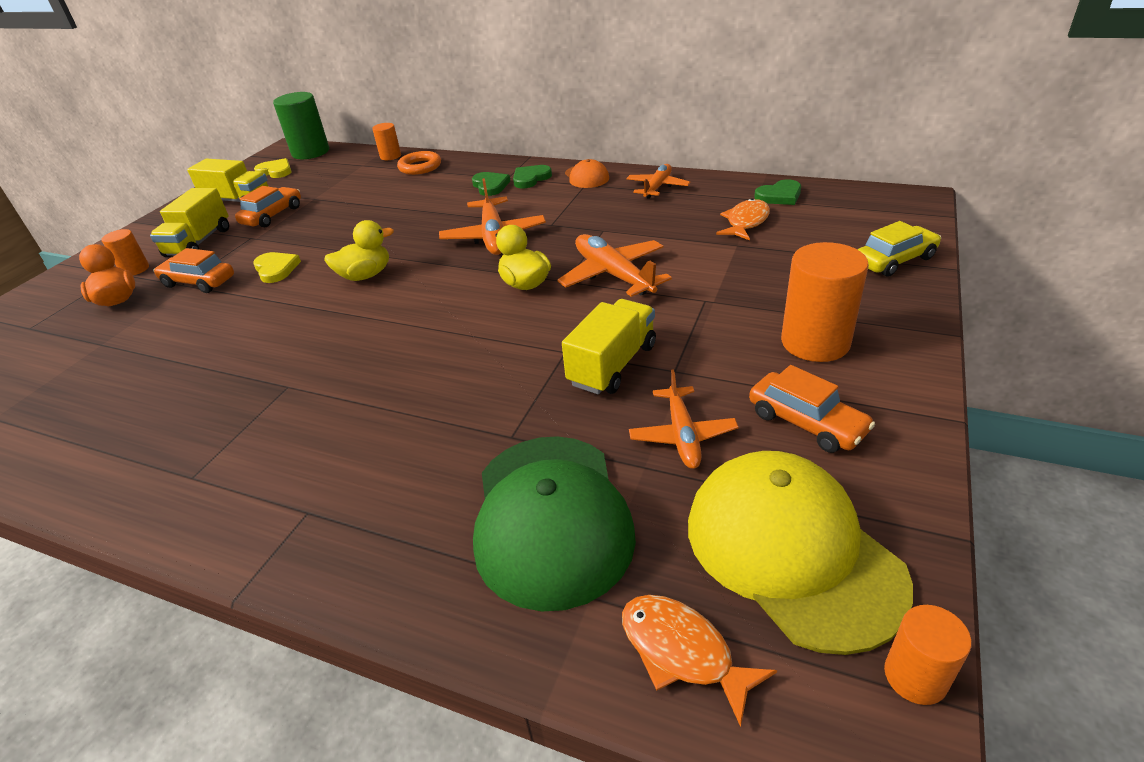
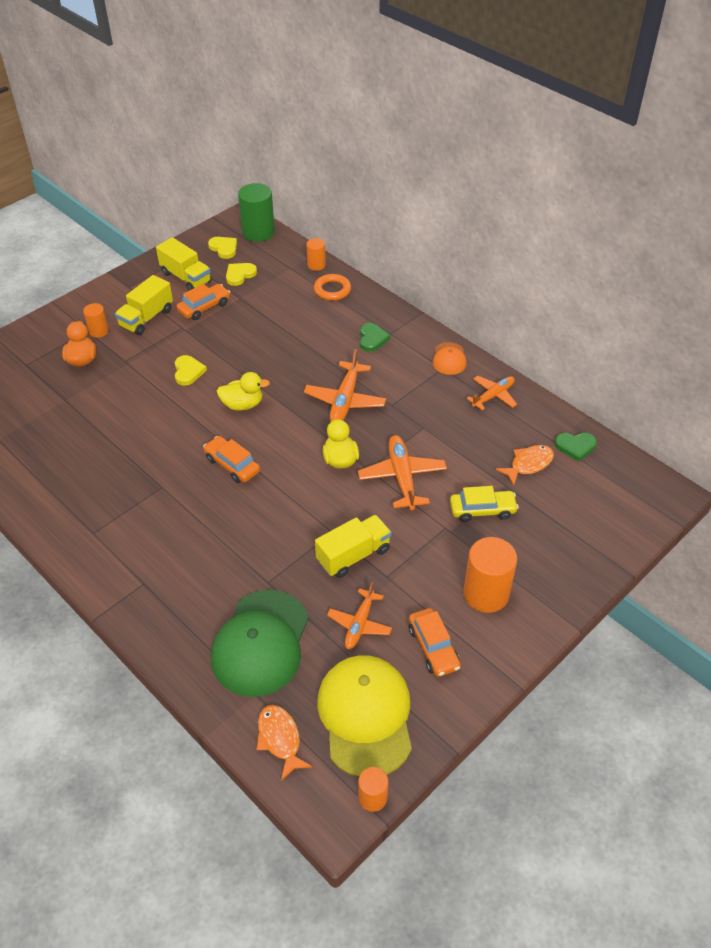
camera: 20 degrees right, 10 degrees up
orange car [154,248,234,293] -> orange car moved to [203,436,260,483]
green heart [513,165,552,188] -> none
yellow car [858,221,941,277] -> yellow car moved to [450,486,519,522]
none -> yellow heart [226,263,257,286]

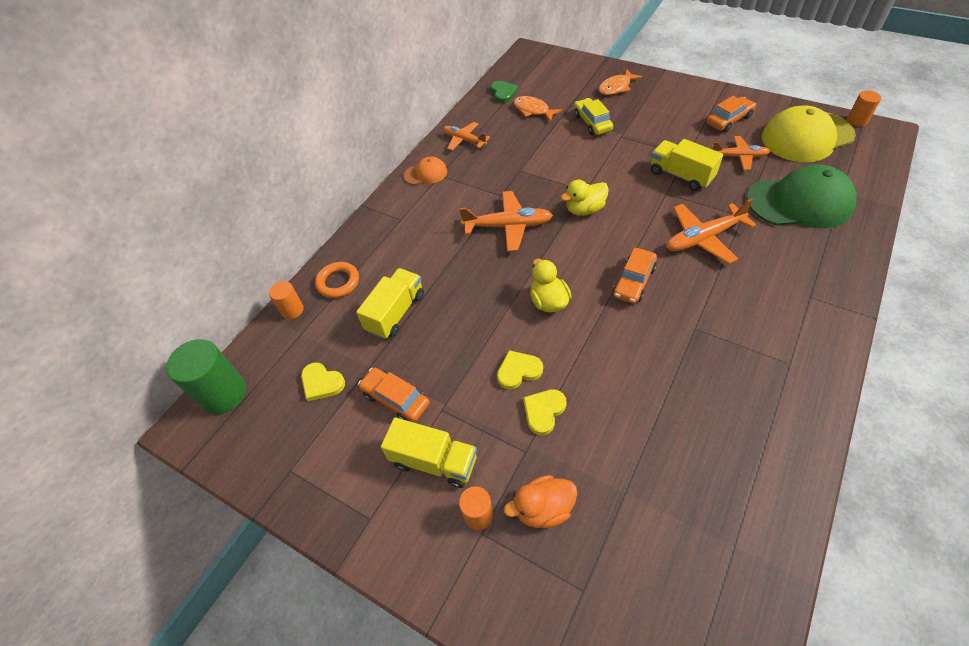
camera: 100 degrees left, 5 degrees up
yellow truck [156,237,212,290] -> yellow truck moved to [356,268,424,339]
yellow heart [208,237,237,259] -> yellow heart moved to [523,389,567,435]
orange fish [256,705,313,781] -> orange fish moved to [599,69,642,95]
orange plane [358,435,447,510] -> orange plane moved to [666,199,756,264]
green heart [360,323,390,352] -> none
orange cylinder [463,537,517,613] -> none

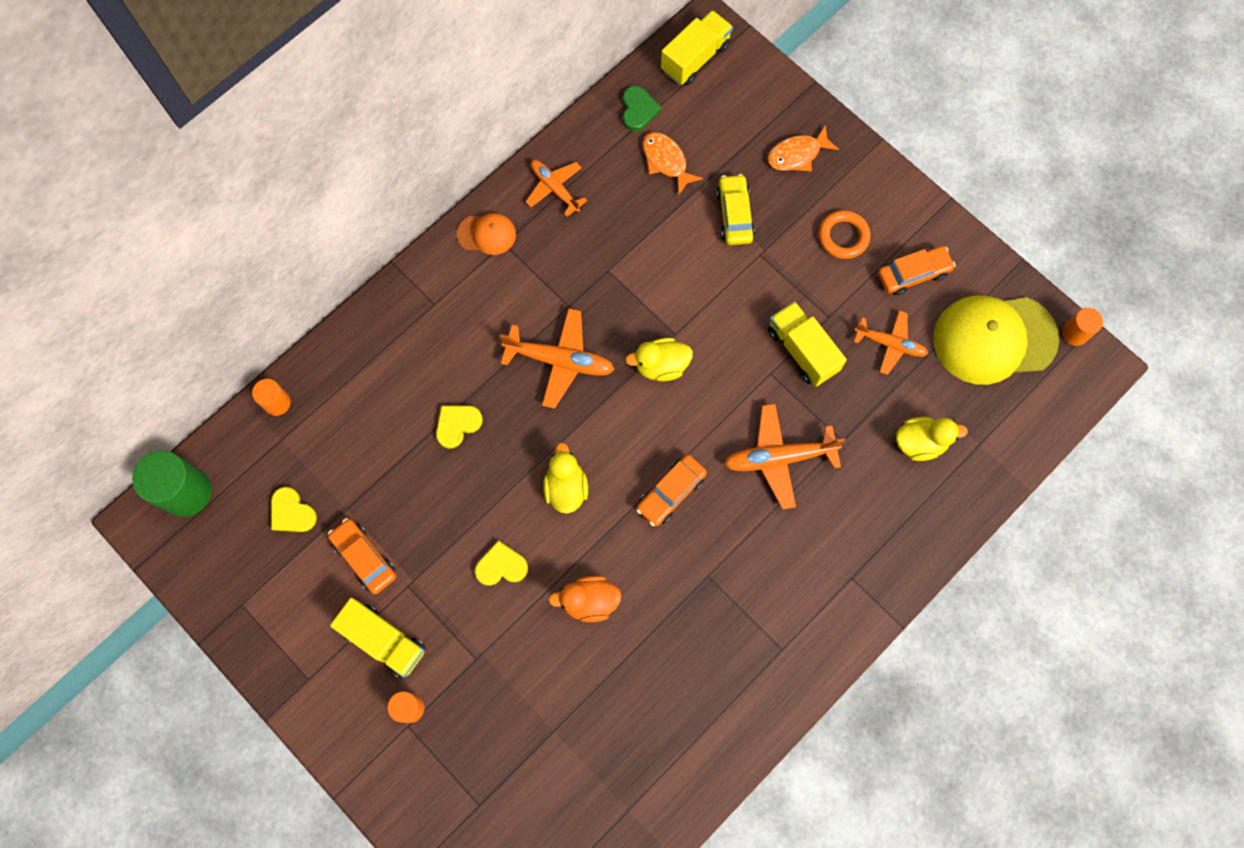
camera: 10 degrees right, 20 degrees up
orange ring [315,262,359,298] -> orange ring moved to [818,210,870,259]
yellow truck [356,268,424,339] -> yellow truck moved to [661,10,733,85]
orange duck [504,475,577,528] -> orange duck moved to [548,576,622,622]
yellow heart [523,389,567,435] -> yellow heart moved to [436,406,483,449]
green cap [746,164,856,228] -> yellow duck [896,417,968,461]

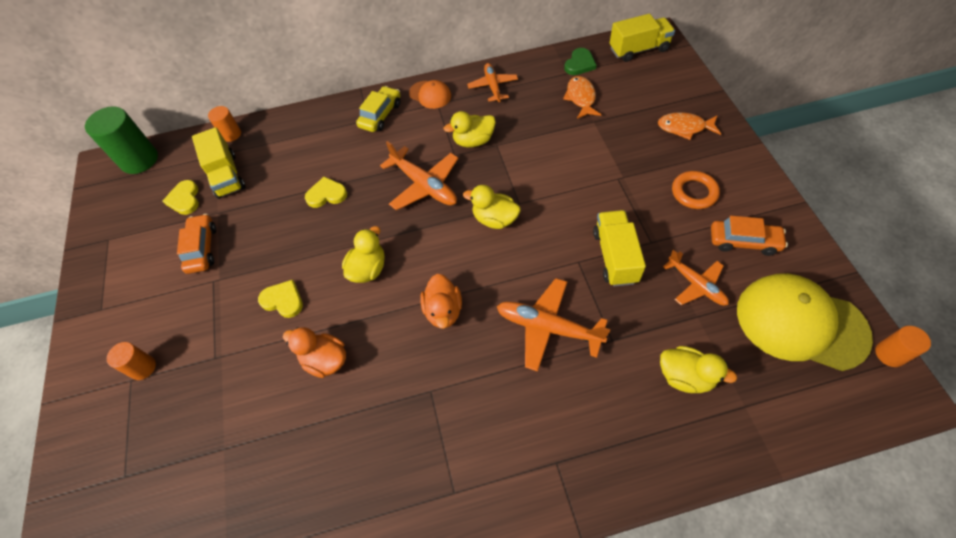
camera: 35 degrees right, 15 degrees down
yellow truck [330,598,425,679] -> yellow truck moved to [192,127,246,199]
orange car [636,454,707,526] -> orange duck [420,274,462,329]
yellow car [716,174,755,245] -> yellow car moved to [356,86,400,132]
none -> yellow duck [444,111,496,148]

